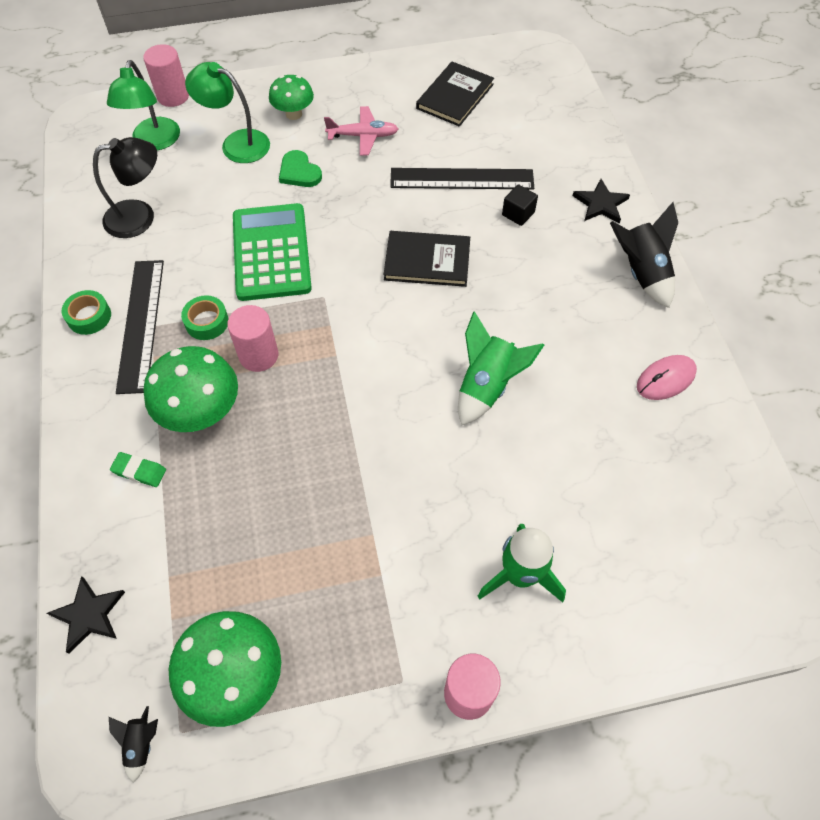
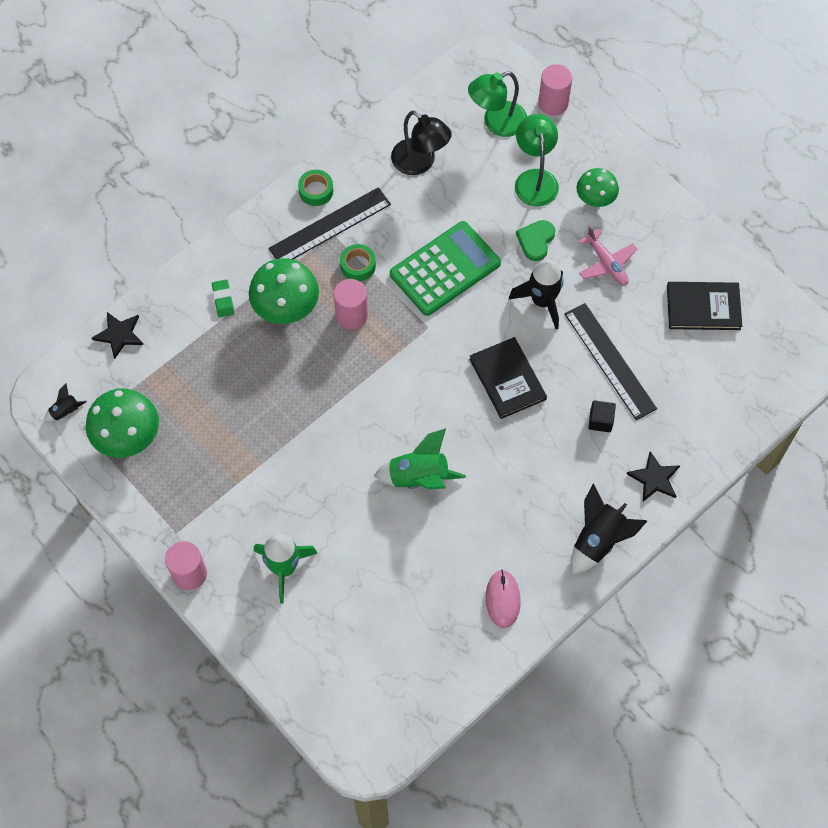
camera: 60 degrees right, 5 degrees up
pink mouse [637,355,697,400] -> pink mouse turned 60 degrees clockwise [486,569,521,628]
none -> black rocket [509,259,564,329]

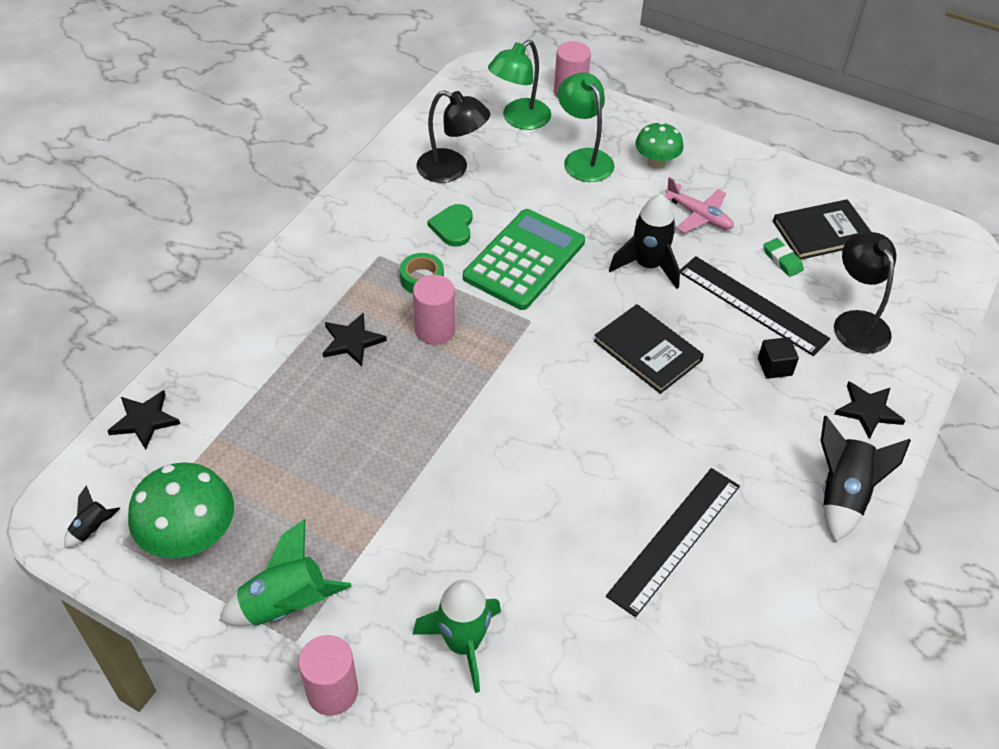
camera: 20 degrees left, 15 degrees down
green eraser [212,280,234,317] -> green eraser moved to [764,238,804,277]
green mushroom [249,258,319,324] -> black star [323,312,387,366]
black ruler [268,187,391,259] -> black ruler moved to [606,468,740,617]
green tape [298,170,333,206] -> none
green rocket [374,428,466,489] -> green rocket moved to [219,519,352,626]
pink mouse [486,569,521,628] -> none
green heart [516,220,555,261] -> green heart moved to [427,204,472,247]
none -> black lamp [834,232,896,354]

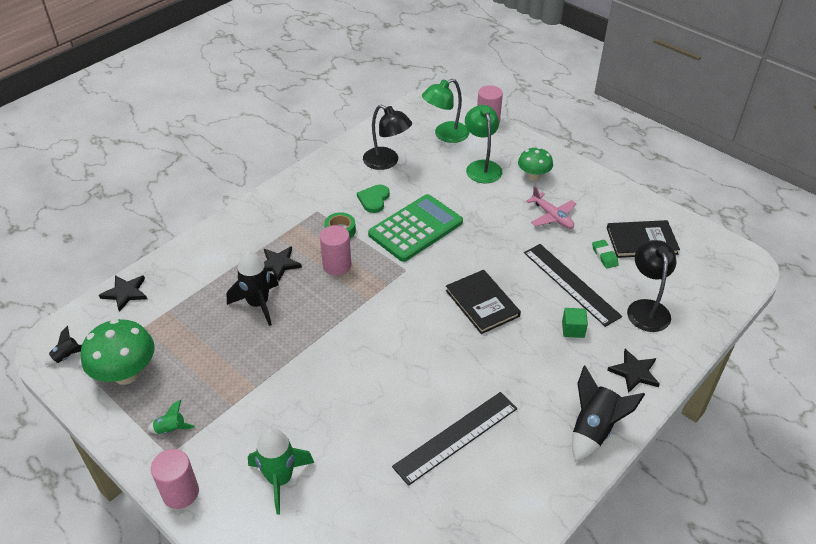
camera: 15 degrees right, 5 degrees down
green rocket [219,519,352,626] -> green rocket [147,400,195,434], size x0.51
black rocket [609,194,680,289] -> black rocket moved to [227,251,279,326]
black cube [758,337,799,379] -> green cube [562,308,588,338]

